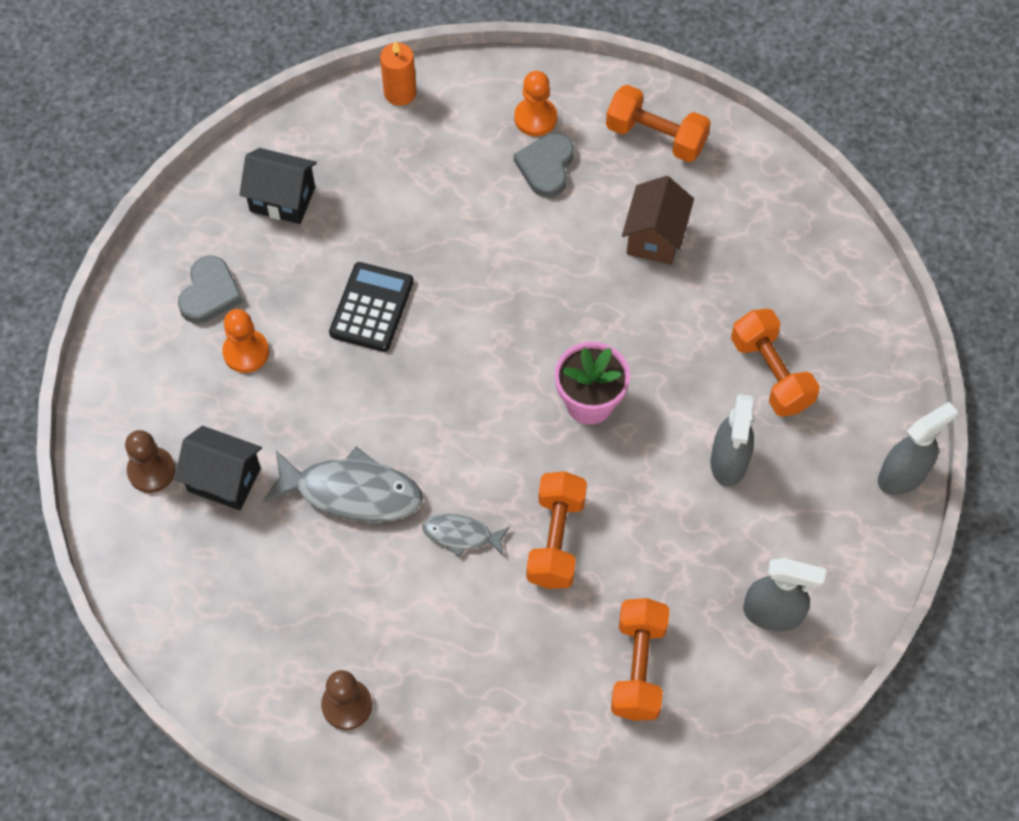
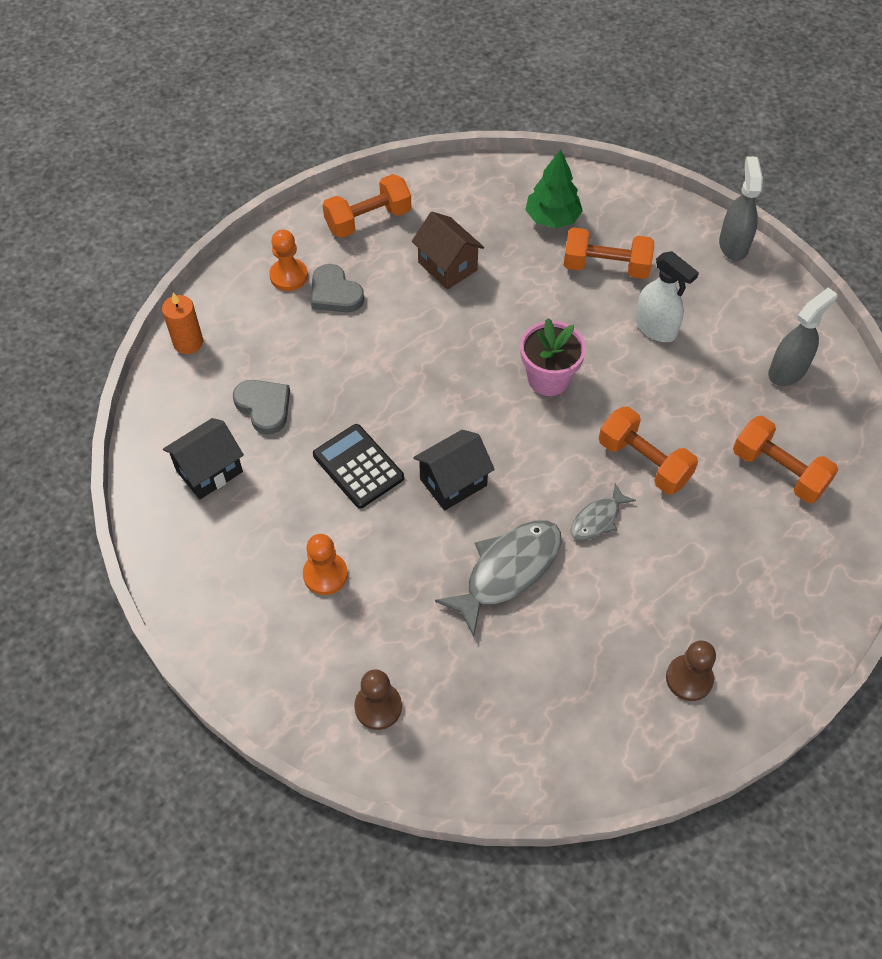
camera: 55 degrees left, 5 degrees down
black house [175,426,262,510] -> black house moved to [413,430,495,511]
grey heart [178,256,243,324] -> grey heart moved to [233,380,290,435]
grey spray bottle [711,394,754,487] -> white spray bottle [635,251,699,342]
none -> green tree [525,149,583,229]

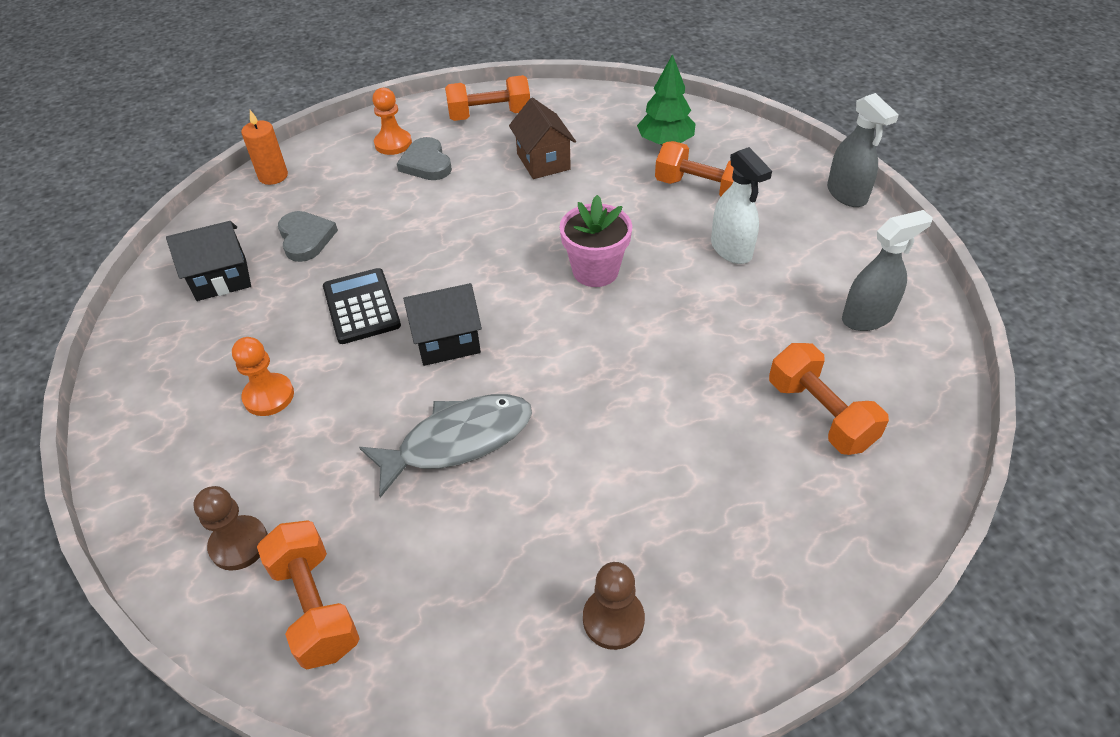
camera: 20 degrees right, 10 degrees down
grey fish [571,483,636,540] -> none
orange dumbbell [599,406,698,494] -> orange dumbbell moved to [257,520,360,669]
grey spray bottle [719,156,763,261] -> grey spray bottle turned 135 degrees clockwise [827,93,899,207]

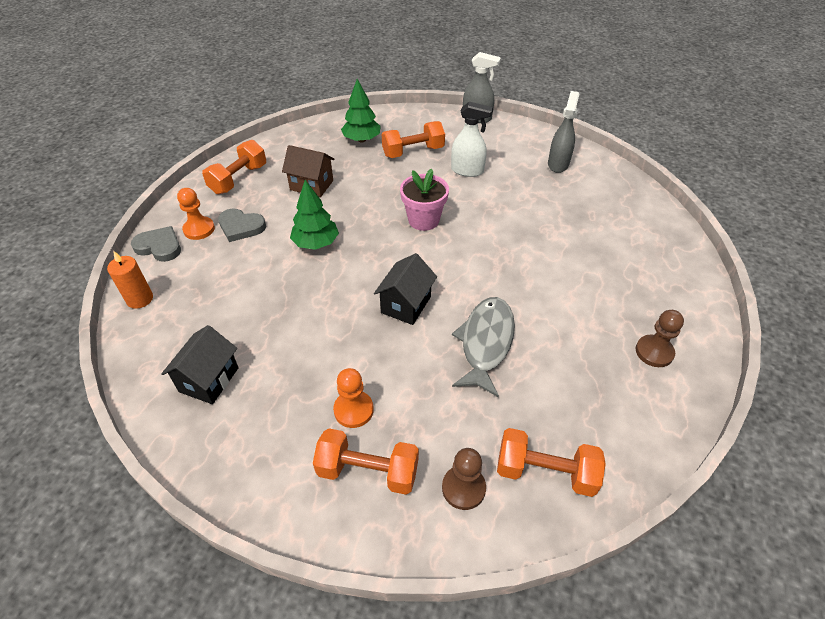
camera: 50 degrees left, 0 degrees up
grey heart [278,211,338,262] -> grey heart moved to [131,226,181,262]
black calculator [323,268,401,344] -> none
orange dumbbell [769,343,889,455] -> orange dumbbell moved to [313,428,419,495]
none -> green tree [290,180,339,250]

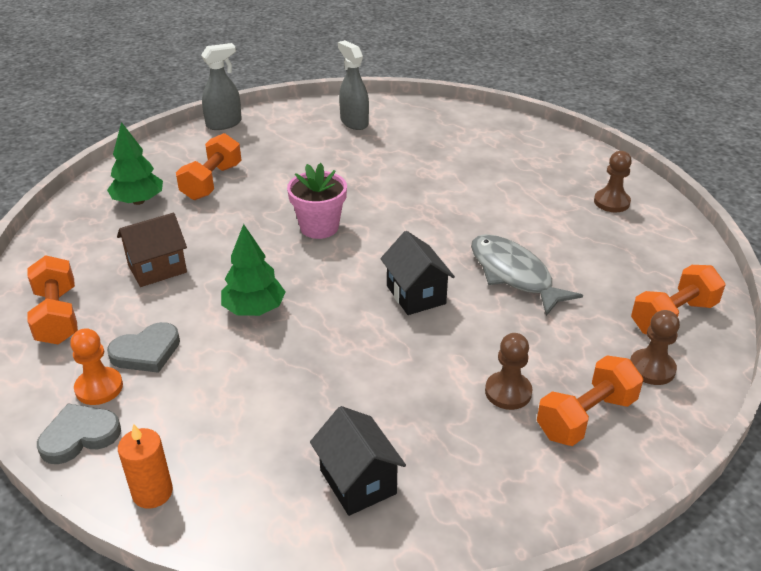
camera: 50 degrees left, 10 degrees down
orange pawn [333,368,374,428] -> brown pawn [485,333,533,410]
white spray bottle [451,102,493,177] -> none

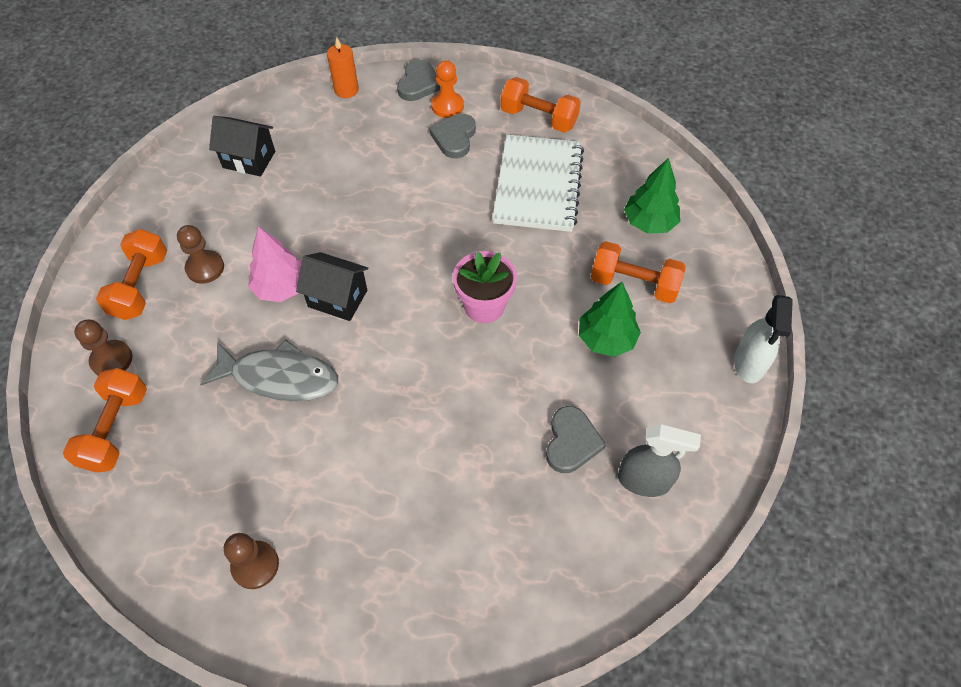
camera: 135 degrees right, 20 degrees up
brown house [117,213,187,287] -> white notebook [492,134,584,232]
orange dumbbell [176,133,241,200] -> orange dumbbell turned 45 degrees counterclockwise [591,241,686,303]
grey spray bottle [201,43,242,130] -> white spray bottle [734,295,793,383]
green tree [221,224,285,316] -> green tree moved to [579,282,641,357]
none -> pink tree [248,226,302,302]
none -> grey heart [546,406,606,473]

